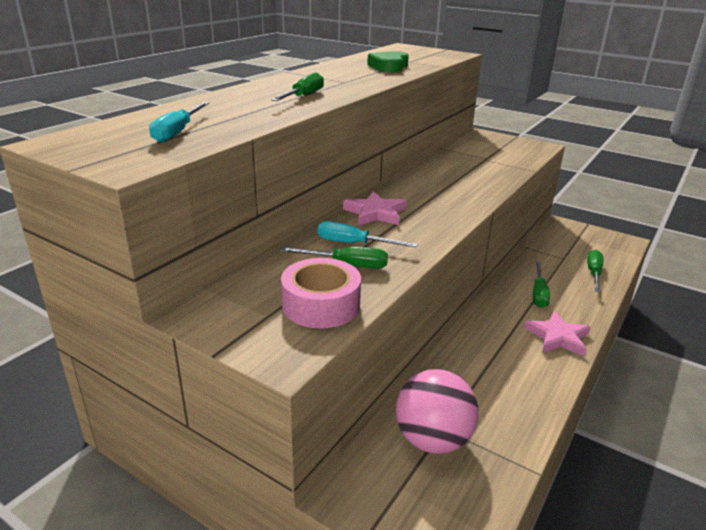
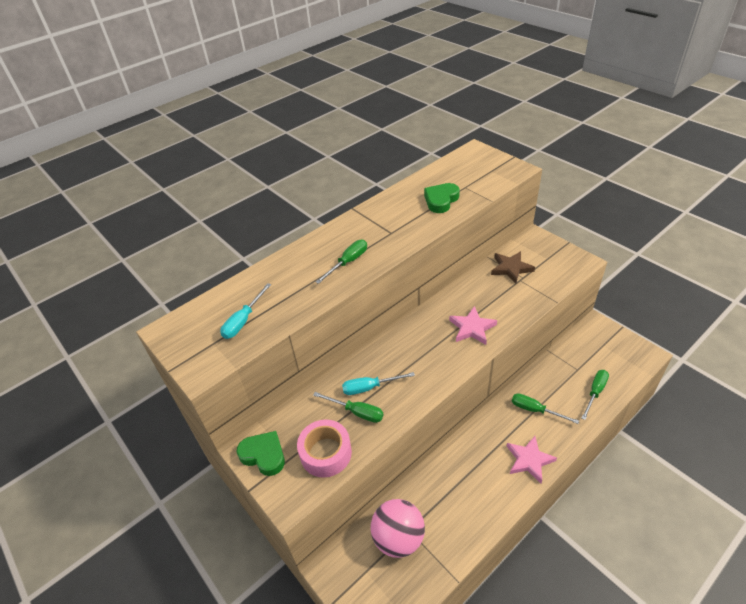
camera: 20 degrees right, 15 degrees up
turquoise screwdriver [318,221,418,248] -> turquoise screwdriver turned 45 degrees counterclockwise [342,372,415,395]
pink star [343,191,406,226] -> pink star moved to [449,306,497,345]
green screwdriver [533,262,550,308] -> green screwdriver turned 90 degrees clockwise [512,393,579,424]
none -> green heart [237,431,285,476]
none -> brown star [491,251,535,284]

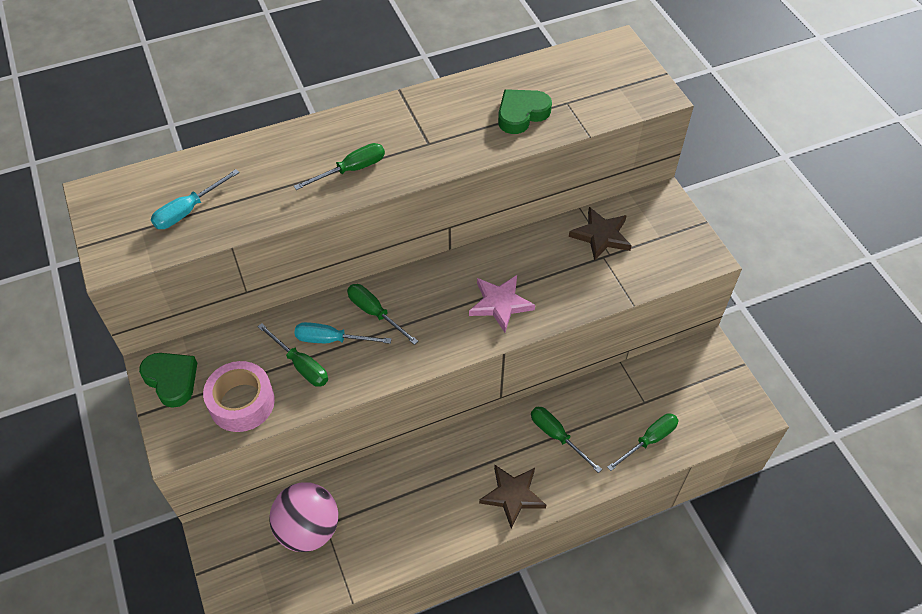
camera: 15 degrees right, 10 degrees up
pink star [507,436,557,483] -> brown star [479,465,546,529]
none -> green screwdriver [347,284,418,345]

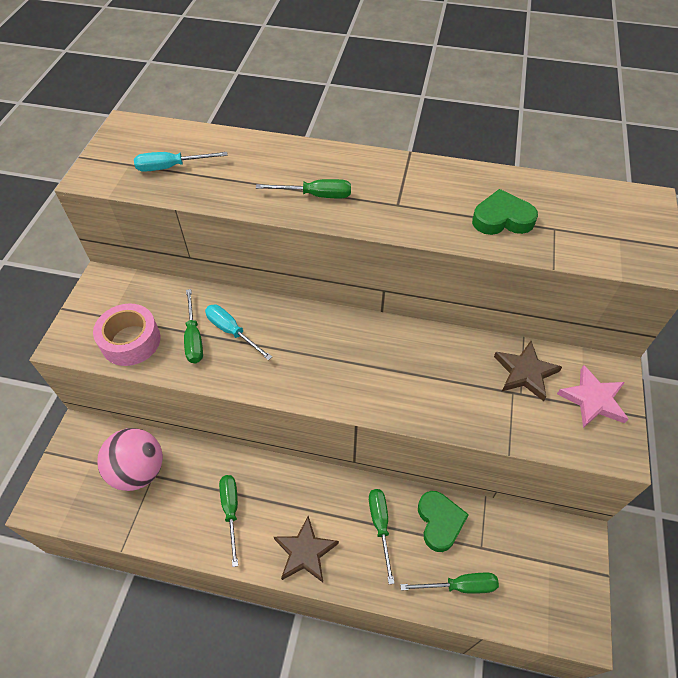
camera: 35 degrees right, 0 degrees up
green heart [139,353,197,408] -> green heart moved to [418,491,469,552]
green screwdriver [347,284,418,345] -> green screwdriver moved to [219,475,238,567]
pink star [469,275,535,332] -> pink star moved to [557,365,628,428]

